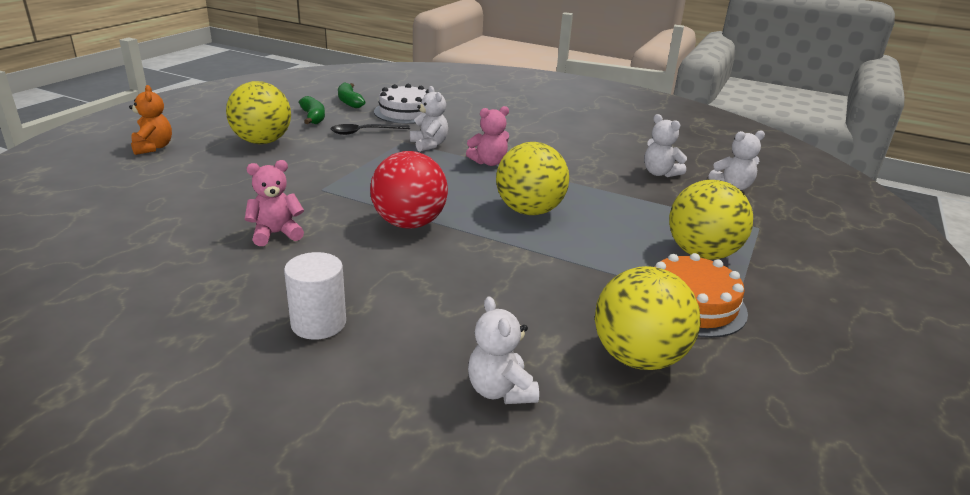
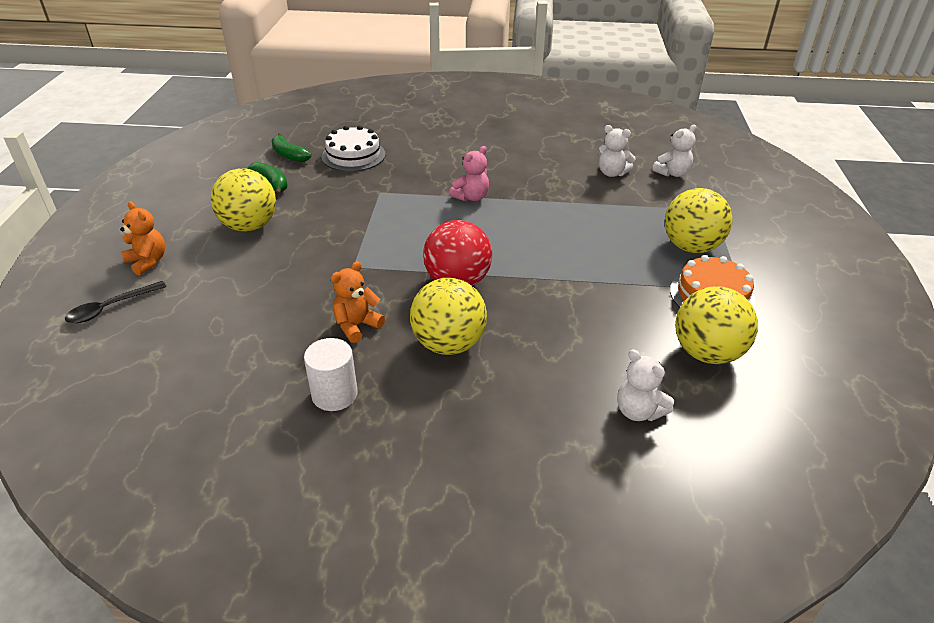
camera: 20 degrees left, 10 degrees up
pink teddy bear [245,160,304,246] -> orange teddy bear [331,261,385,343]
white cylinder [284,252,346,340] -> white cylinder moved to [304,338,358,411]
black spoon [331,124,410,135] -> black spoon moved to [65,281,167,323]
white teddy bear [410,86,448,152] -> none
yellow ball [496,142,569,215] -> yellow ball moved to [410,278,487,355]

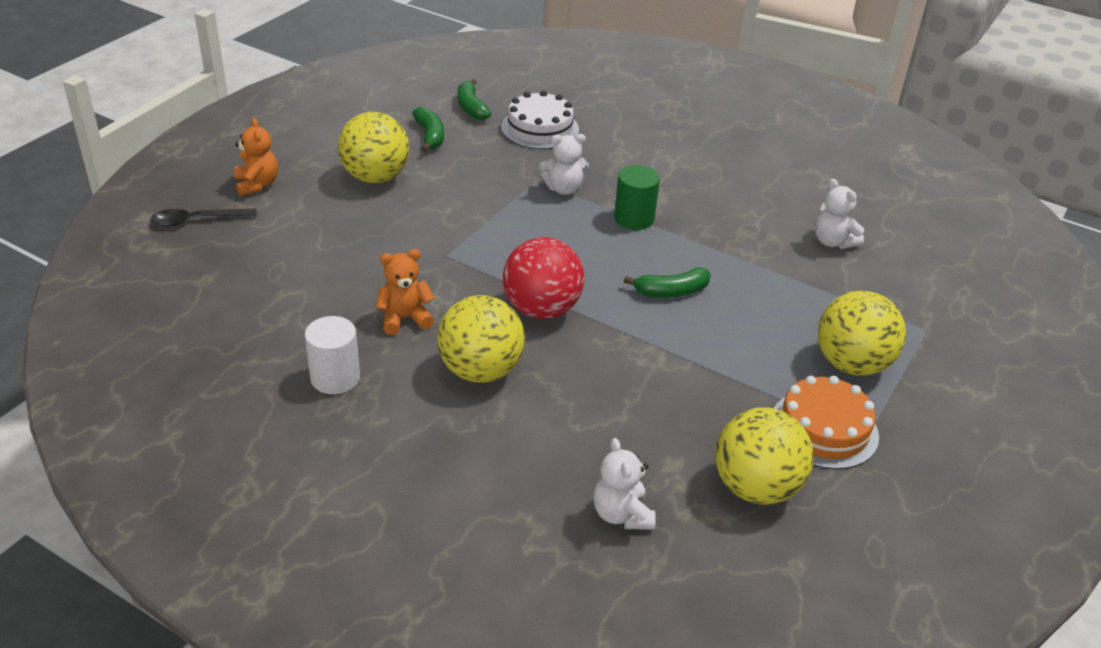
camera: 25 degrees right, 0 degrees up
pink teddy bear [449,146,489,201] -> green cylinder [614,165,660,230]
white teddy bear [652,125,697,177] -> white teddy bear moved to [539,134,589,195]
none -> green banana [624,267,711,298]

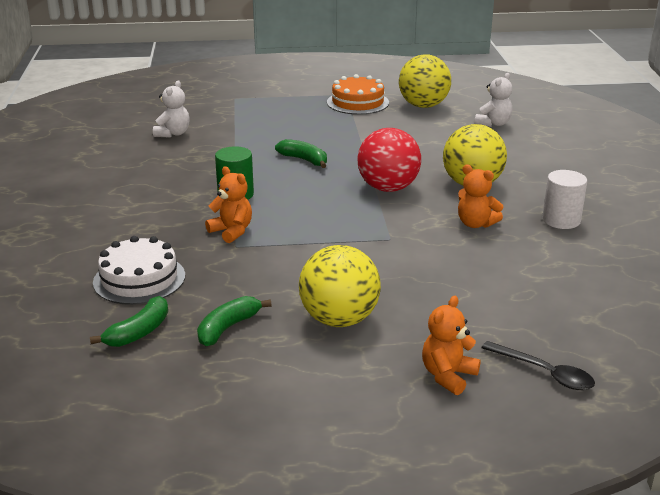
camera: 125 degrees left, 10 degrees down
white teddy bear [539,134,589,195] -> orange teddy bear [205,166,252,243]
yellow ball [818,291,906,376] -> none

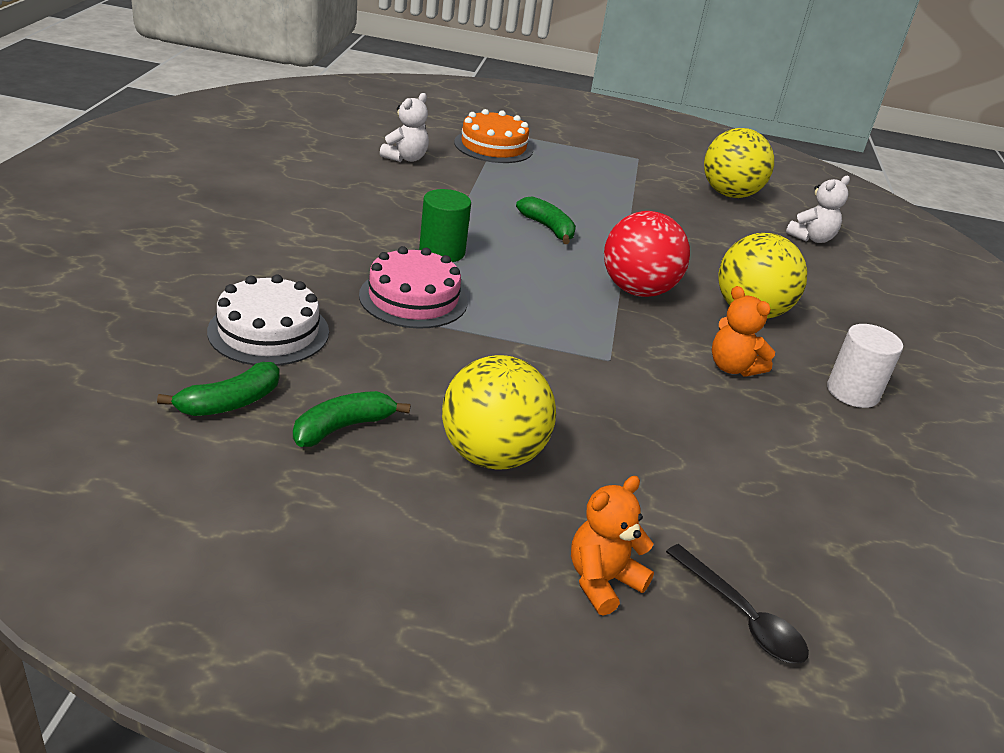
camera: 10 degrees right, 5 degrees up
orange teddy bear [205,166,252,243] -> pink cake [359,246,468,329]
orange cake [327,74,389,115] -> orange cake moved to [454,109,533,163]

